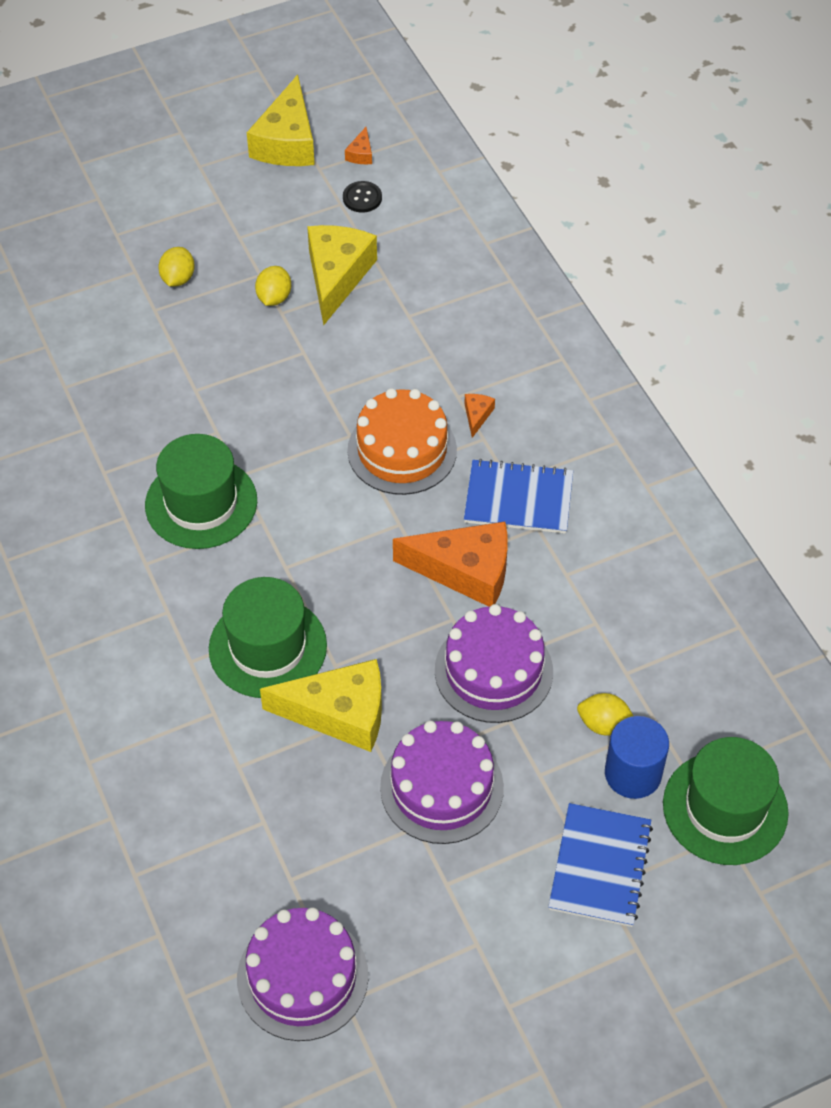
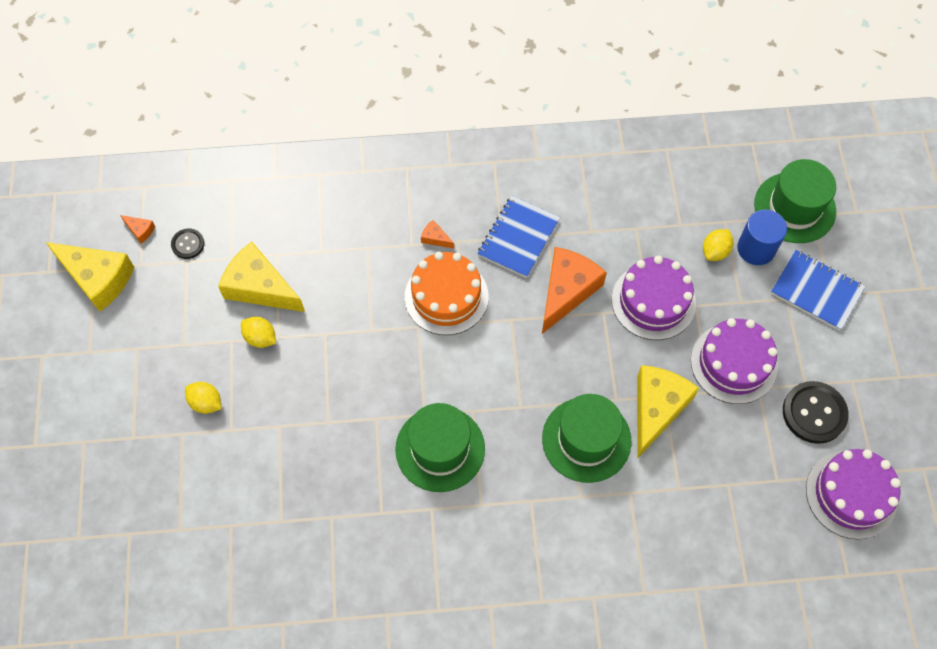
camera: 70 degrees left, 10 degrees up
none -> black button [783,381,849,444]

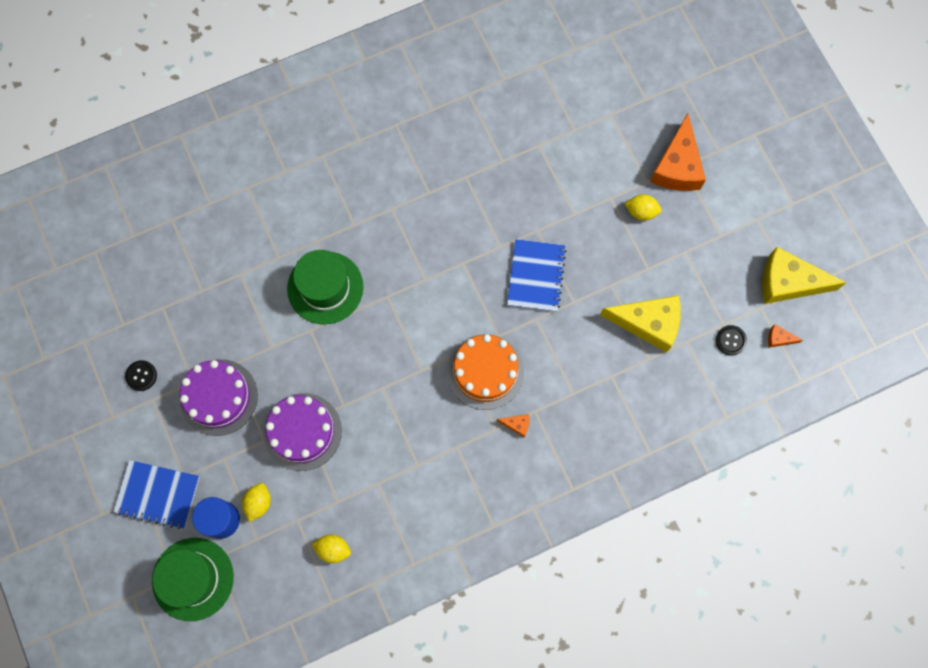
camera: 160 degrees right, 10 degrees up
yellow lemon [241,317,276,348] -> yellow lemon moved to [312,535,351,563]
green hat [395,403,485,492] -> none
blue notebook [477,195,560,278] -> blue notebook moved to [507,239,566,312]
orange cheese [542,247,607,334] -> orange cheese moved to [650,113,706,191]
yellow cheese [637,365,699,459] -> none
black button [783,381,849,444] -> black button [125,360,157,391], size x0.55
purple cake [806,449,901,539] -> none

